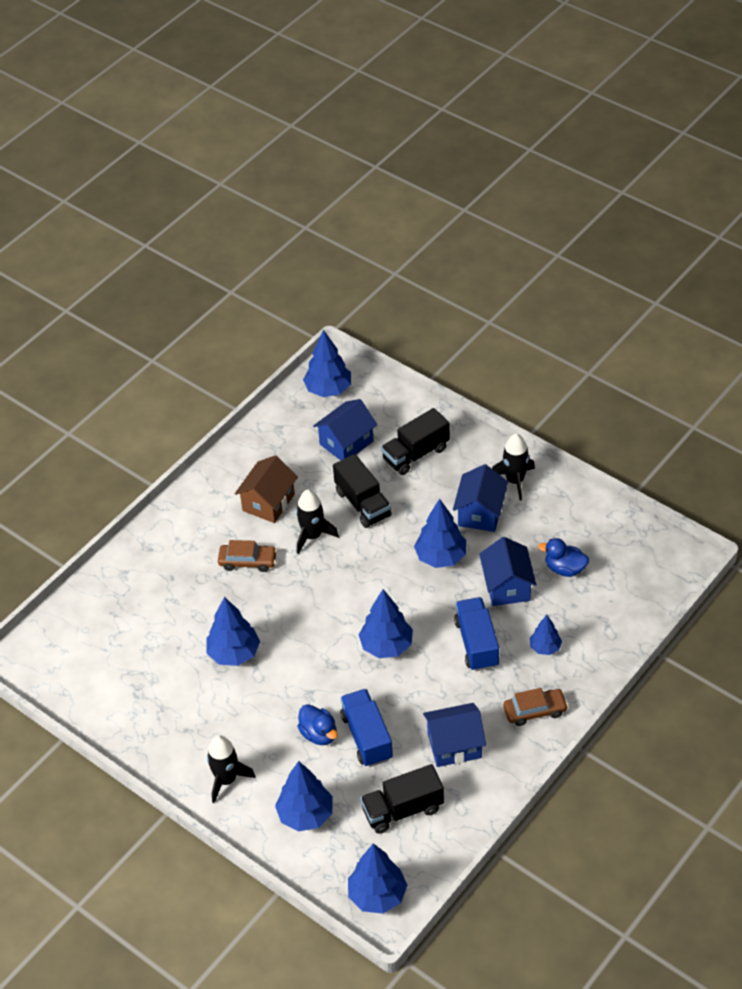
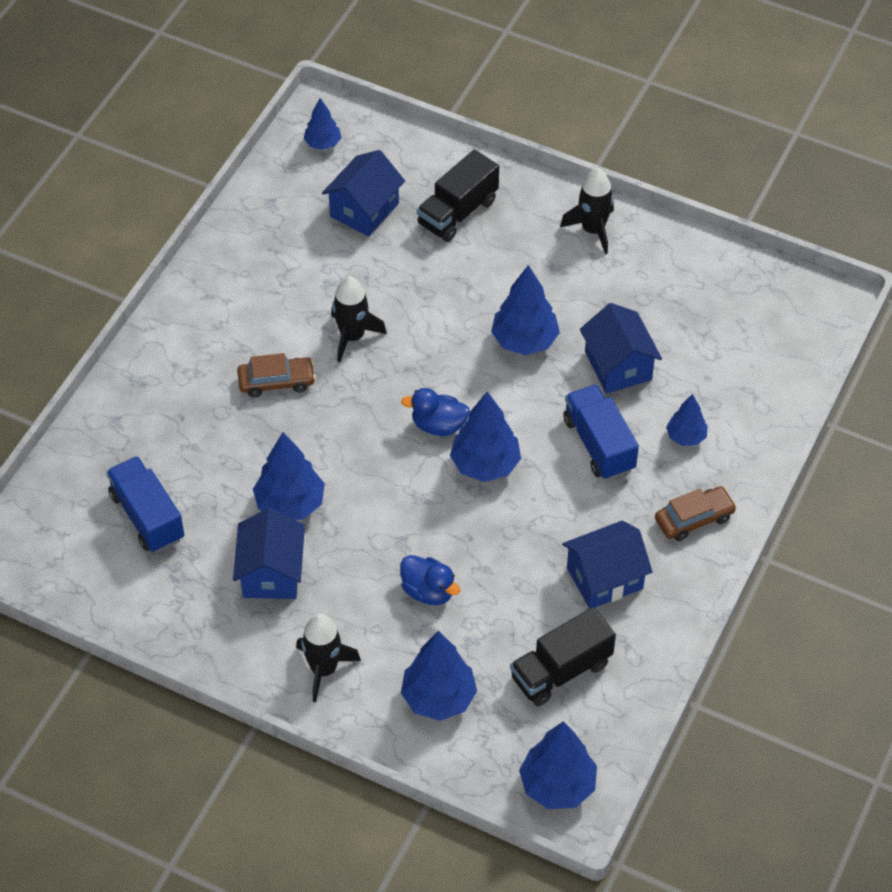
camera: 15 degrees left, 5 degrees up
brown house [235,455,298,523] -> none
blue tree [303,330,351,397] -> blue tree [304,98,342,150], size x0.59
black truck [333,454,392,528] -> none
blue truck [340,689,393,767] -> blue truck moved to [106,456,184,553]
blue house [453,464,508,532] -> blue house moved to [233,508,305,599]
blue duck [538,538,589,577] -> blue duck moved to [401,388,470,436]

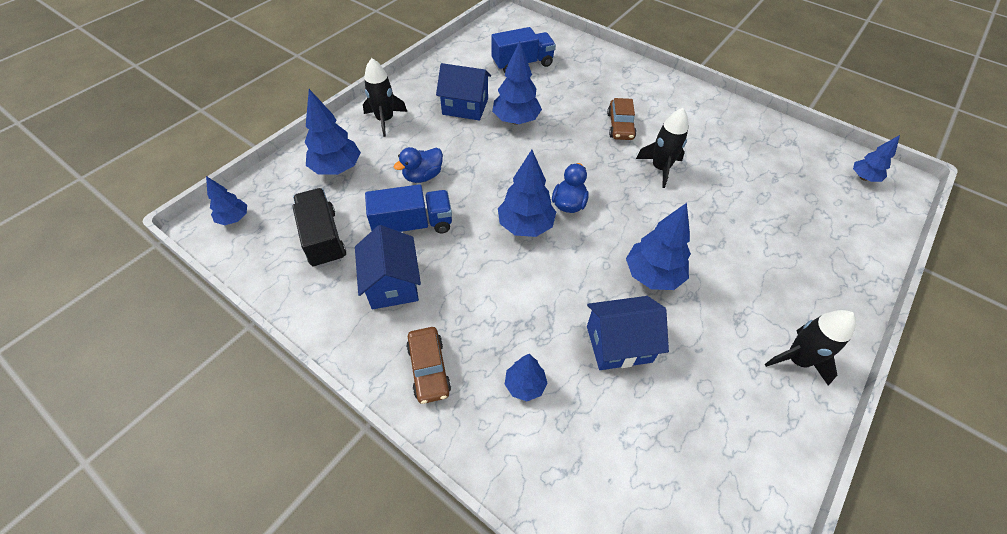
camera: 100 degrees right, 0 degrees up
blue house [322,150,405,237] -> none
black truck [417,150,499,242] -> none
blue tree [519,721,597,809] -> blue tree [206,176,247,225], size x0.59
blue truck [563,384,639,480] -> blue truck moved to [365,184,452,233]

